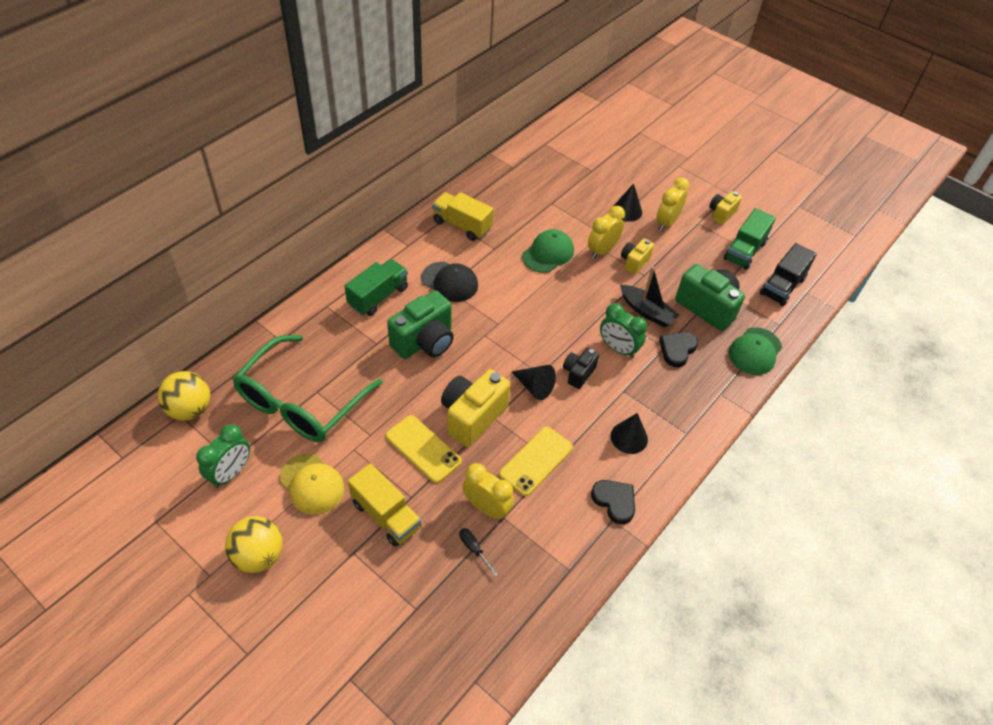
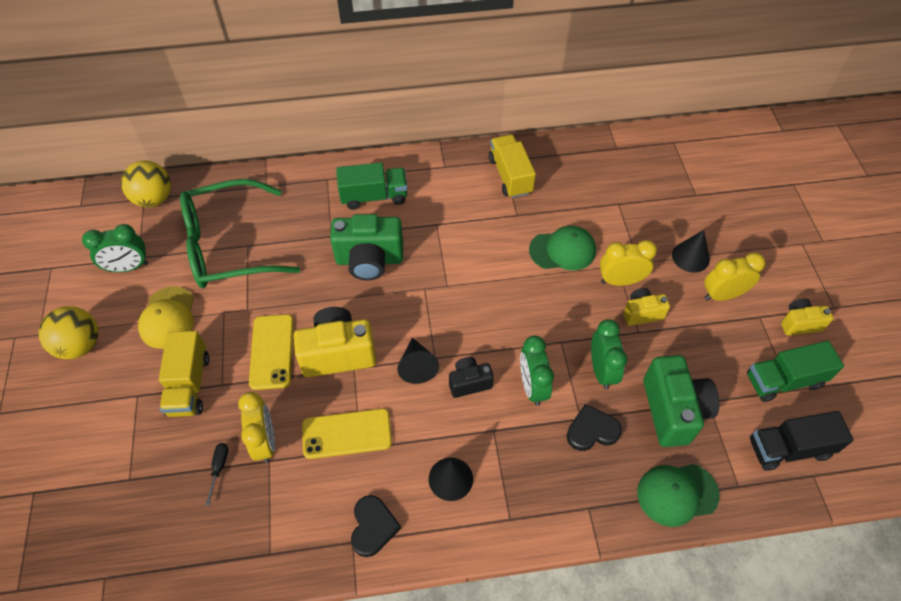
camera: 45 degrees right, 5 degrees up
black cap [421,262,478,302] -> none
black boat [620,267,680,327] -> green clock [591,319,627,390]

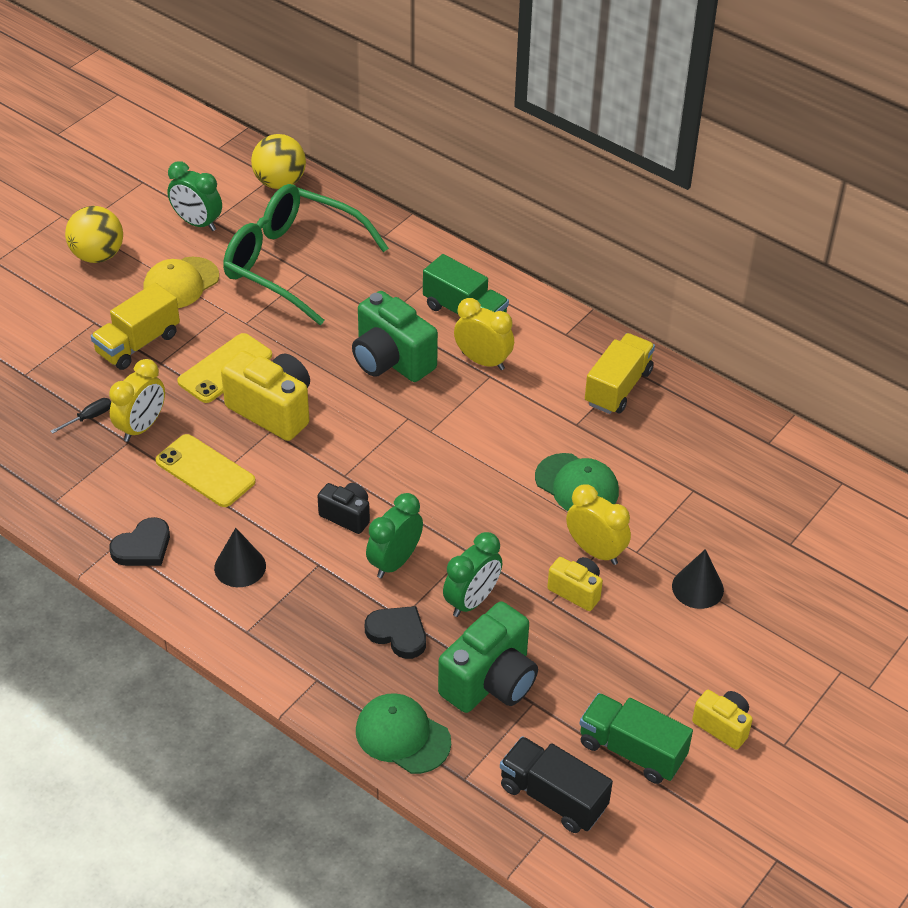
camera: 45 degrees right, 10 degrees down
black cone [397,337,439,384] -> none
yellow clock [704,252,765,301] -> yellow clock moved to [454,298,514,370]

